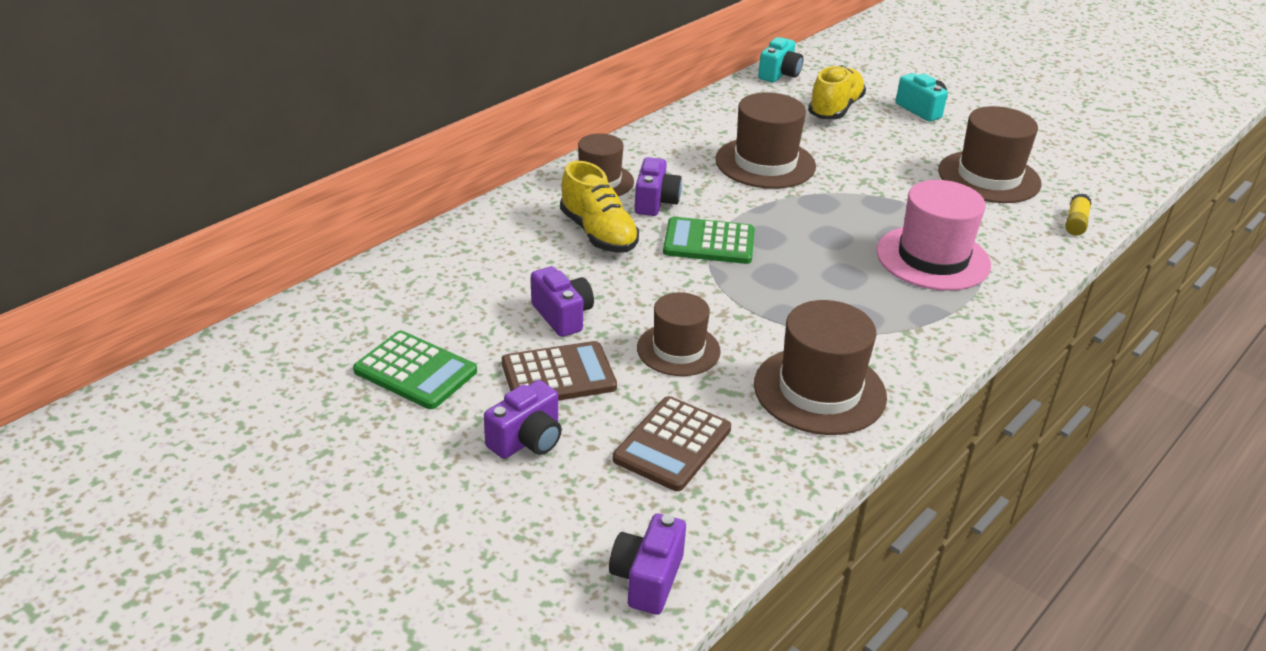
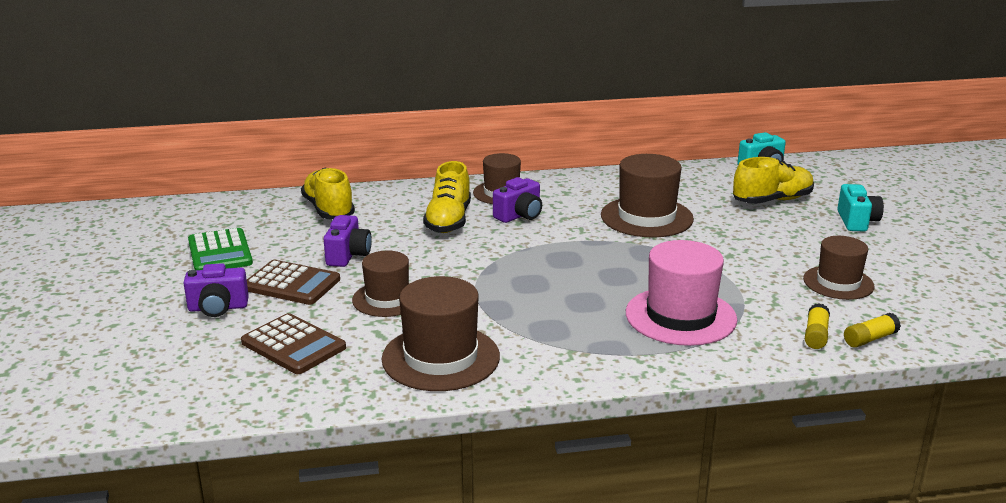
camera: 40 degrees right, 10 degrees down
purple camera [609,514,686,615] -> none
brown calculator [613,396,731,491] -> brown calculator turned 120 degrees counterclockwise [241,313,346,374]
green calculator [663,217,755,264] -> none
brown hat [938,106,1041,203] -> brown hat [803,236,875,300], size x0.66
none -> yellow shoe [301,168,355,219]
none -> yellow glue stick [805,303,830,349]

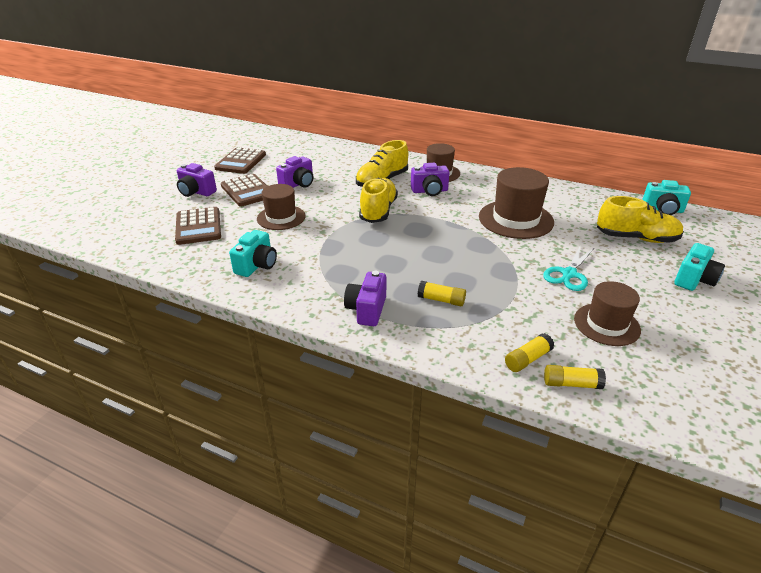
camera: 35 degrees right, 10 degrees up
green calculator [188,228,253,270] -> brown calculator [214,147,266,174]
yellow shoe [301,168,355,219] -> yellow shoe moved to [359,178,398,223]
brown hat [381,276,500,391] -> turquoise camera [229,230,277,277]
pink hat [626,240,737,346] -> yellow glue stick [417,281,466,306]
none -> purple camera [344,271,386,326]
none -> turquoise scissors [543,246,594,291]

